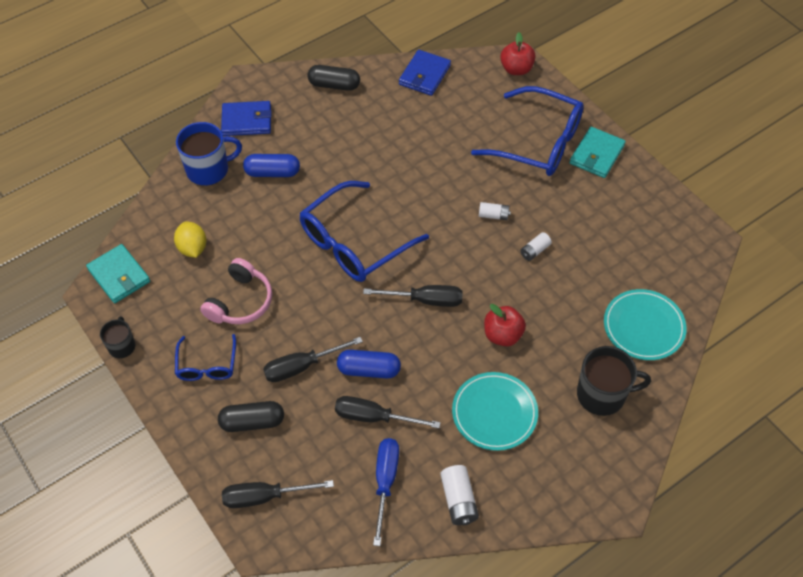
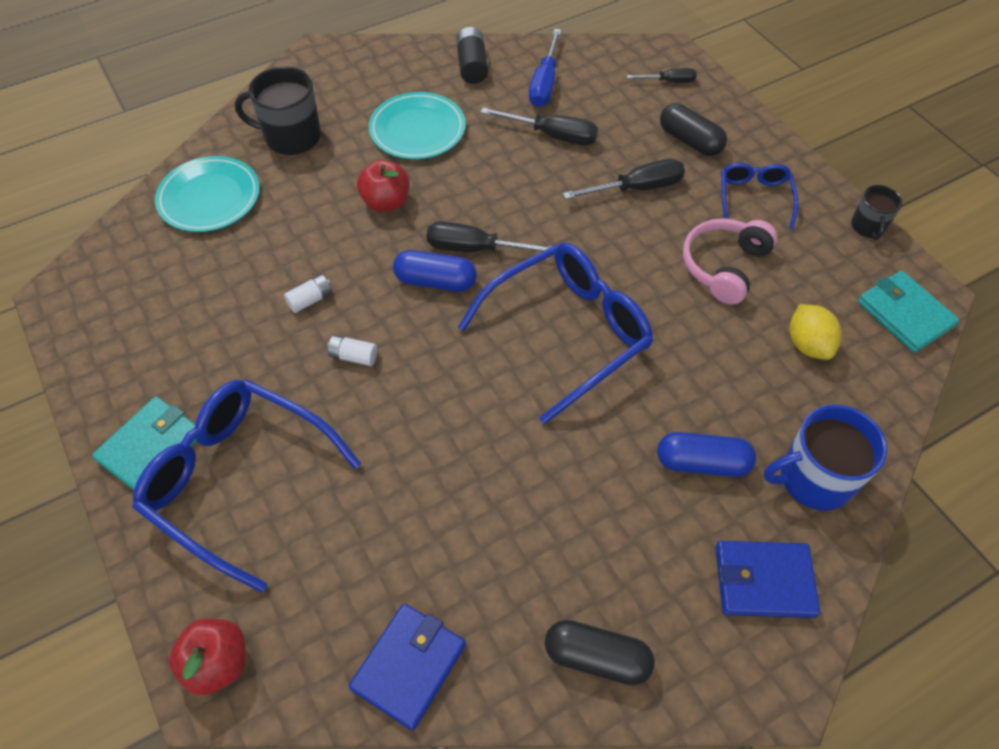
camera: 175 degrees left, 0 degrees up
black capsule [218,401,284,432] -> black capsule turned 45 degrees clockwise [660,103,727,156]
black screwdriver [222,480,334,508] -> black screwdriver [627,68,696,83], size x0.60
blue capsule [337,350,401,378] -> blue capsule moved to [393,250,477,292]
white battery [440,465,479,525] -> black battery [456,27,488,84]

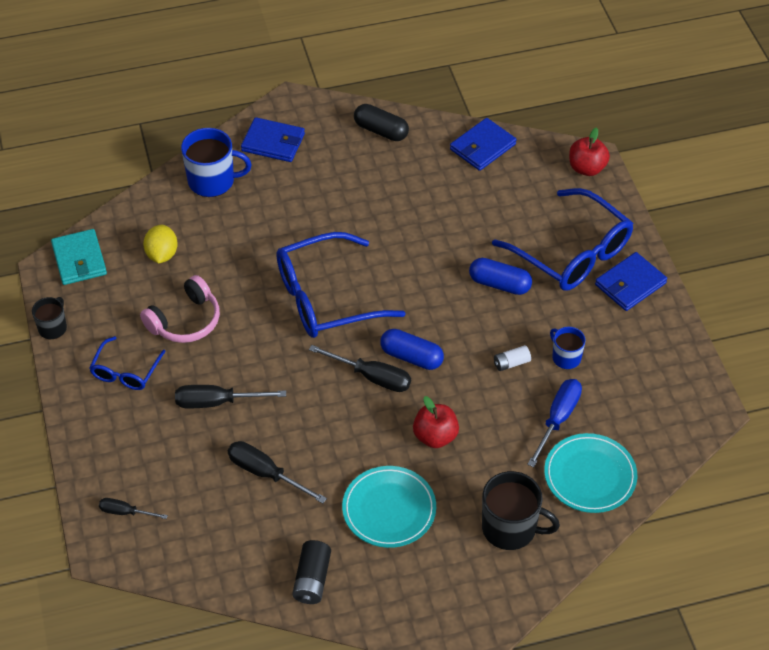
camera: 165 degrees left, 5 degrees down
turquoise wallet [92,396,197,490] -> blue wallet [595,252,667,311]
white battery [327,335,377,366] -> none
blue screwdriver [529,29,561,107] -> blue screwdriver moved to [527,379,582,467]
blue capsule [657,432,756,477] -> blue capsule moved to [469,258,532,295]
black capsule [660,103,727,156] -> none
none -> blue mug [550,327,586,369]

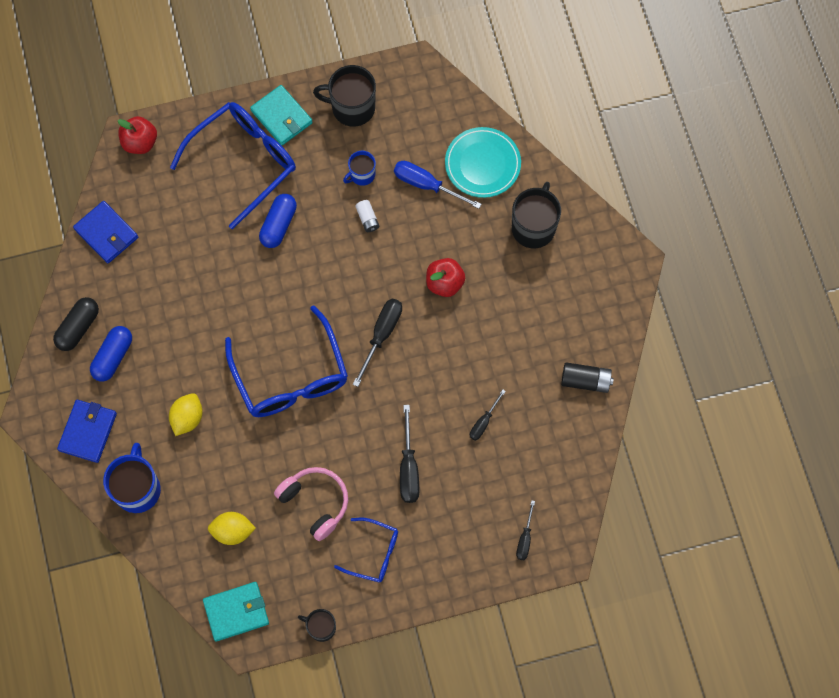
camera: 90 degrees left, 20 degrees up
black screwdriver [228,441,327,504] -> black screwdriver [470,389,506,441], size x0.60
turquoise plate [342,466,436,548] -> none
blue capsule [380,329,444,370] -> blue capsule moved to [90,326,132,382]
blue wallet [595,252,667,311] -> turquoise wallet [250,85,313,146]
none -> yellow lemon [169,393,203,436]
none -> black mug [313,65,376,127]

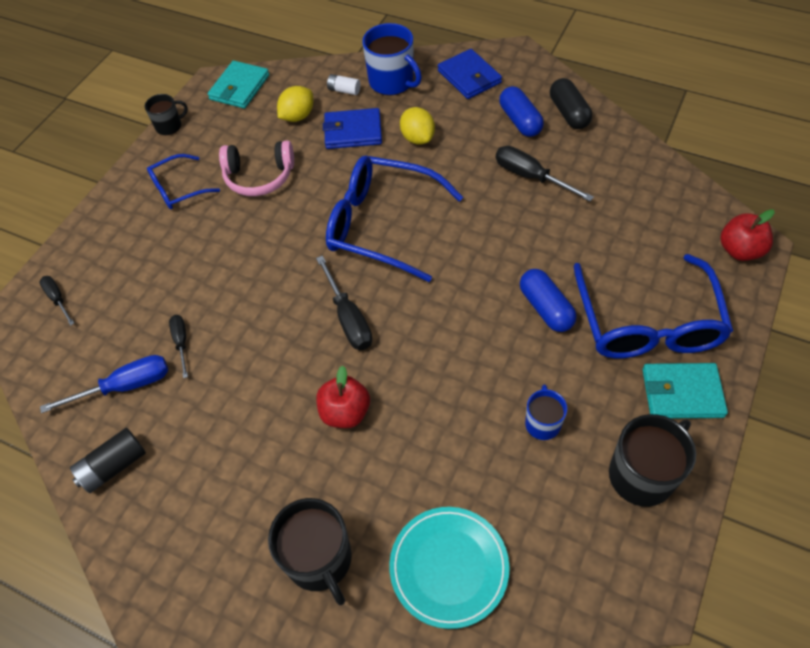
camera: 135 degrees right, 15 degrees down
blue wallet [73,201,138,263] -> blue wallet moved to [323,108,382,149]
white battery [355,200,379,232] -> white battery moved to [327,74,360,95]
blue screwdriver [394,161,481,209] -> blue screwdriver moved to [40,355,168,413]
black screwdriver [400,405,419,503] -> black screwdriver moved to [496,146,594,201]

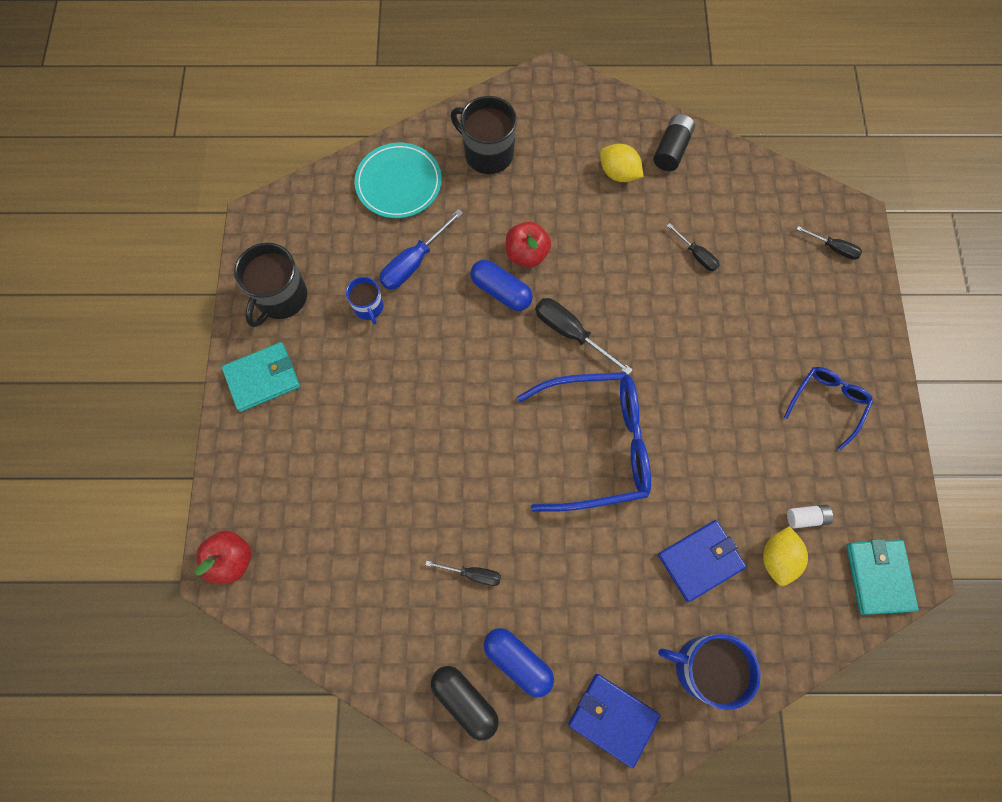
camera: 150 degrees right, 15 degrees up
blue screwdriver [40,355,168,413] -> blue screwdriver moved to [379,209,463,290]
black mug [145,94,188,135] -> none
pink headphones [219,140,294,196] -> none
white battery [327,74,360,95] -> white battery moved to [787,505,833,529]
yellow lemon [400,107,435,144] -> yellow lemon moved to [600,144,644,182]
black screwdriver [496,146,594,201] -> black screwdriver [425,561,501,586], size x0.60
blue capsule [520,269,577,332] -> blue capsule moved to [470,260,533,311]
blue glasses [574,254,733,358] -> none

